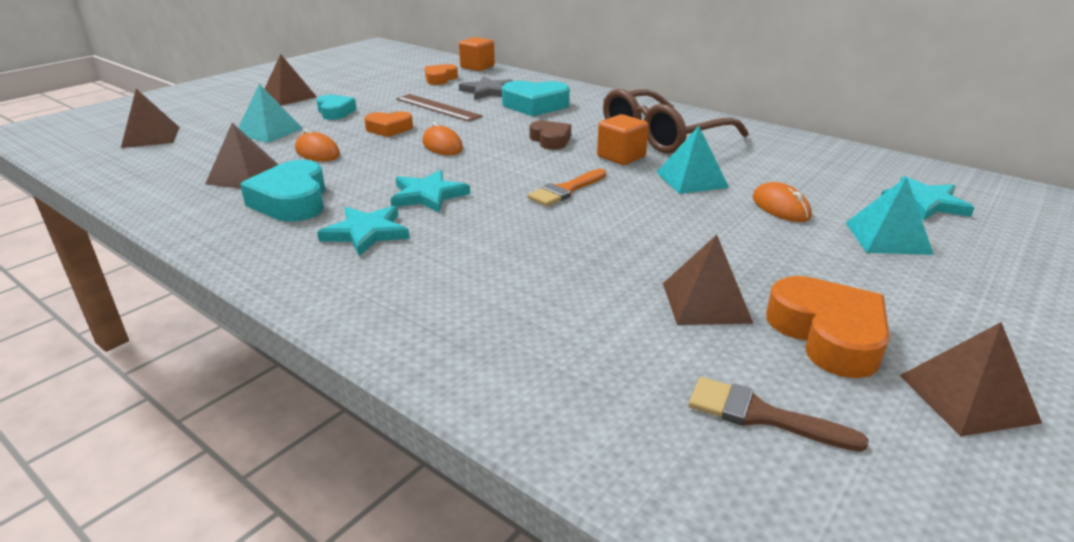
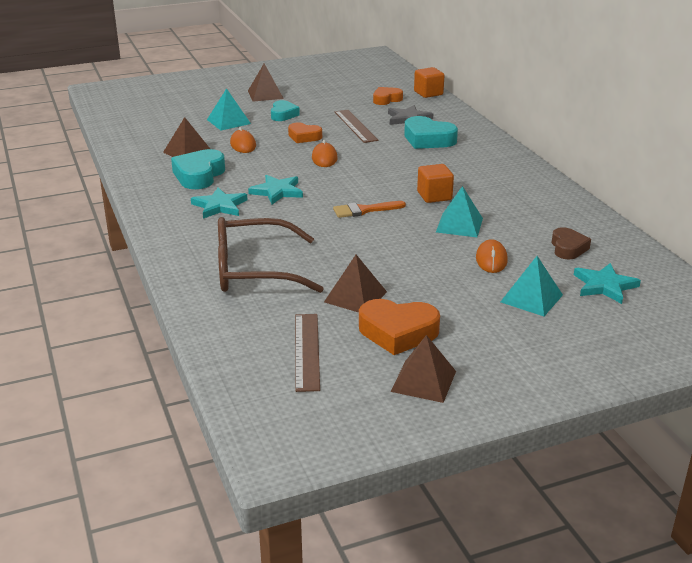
camera: 30 degrees right, 0 degrees up
brown pyramid [121,89,179,148] -> none
brown heart [529,121,571,150] -> brown heart moved to [552,227,591,260]
brown glasses [603,89,749,154] -> brown glasses moved to [218,217,324,293]
brown brush [689,377,869,452] -> brown ruler [295,314,320,392]
orange heart [766,276,890,378] -> orange heart turned 90 degrees clockwise [359,299,440,355]

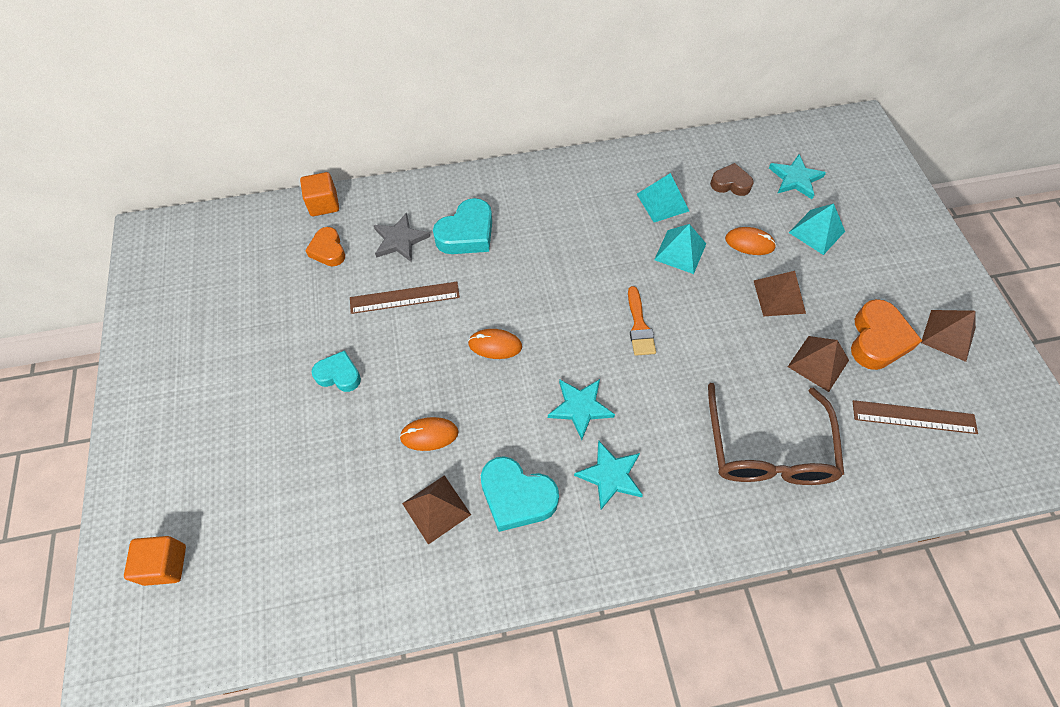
camera: 80 degrees left, 30 degrees up
turquoise pyramid [207,88,251,131] -> turquoise pyramid moved to [637,173,689,222]
brown pyramid [248,64,284,102] -> brown pyramid moved to [754,271,806,316]
orange heart [288,122,322,143] -> none
orange cube [417,164,454,203] -> orange cube moved to [124,536,186,586]

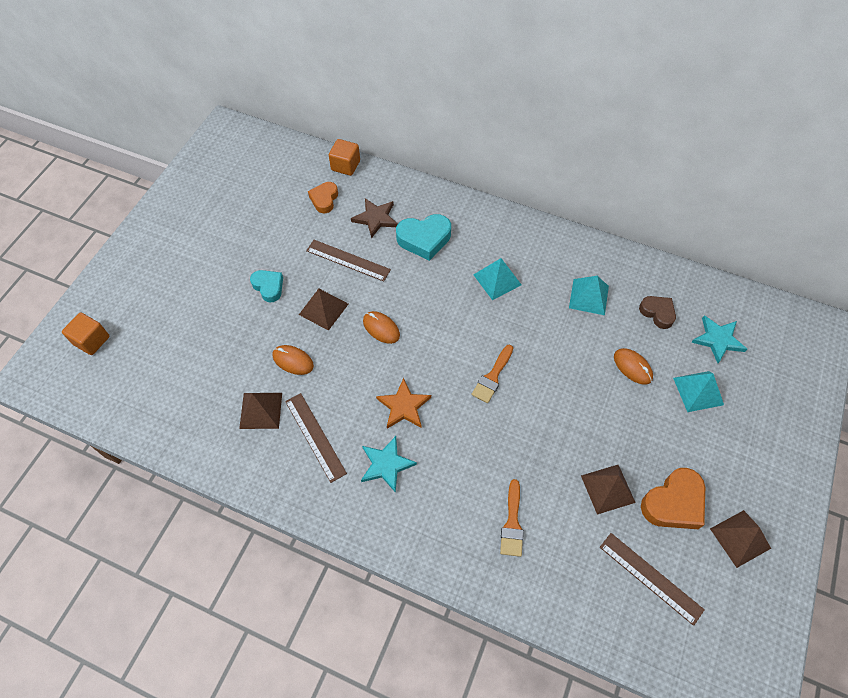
camera: 35 degrees right, 0 degrees up
grey star [374,213,430,262] -> brown star [351,198,398,238]
turquoise heart [481,456,559,532] -> brown ruler [285,393,347,483]
turquoise star [548,379,615,440] -> orange star [376,378,431,429]
turquoise pyramid [654,224,706,274] -> turquoise pyramid moved to [474,258,521,300]
brown glasses [708,383,844,485] -> orange brush [500,479,524,557]
brown pyramid [754,271,806,316] -> brown pyramid moved to [299,289,348,331]

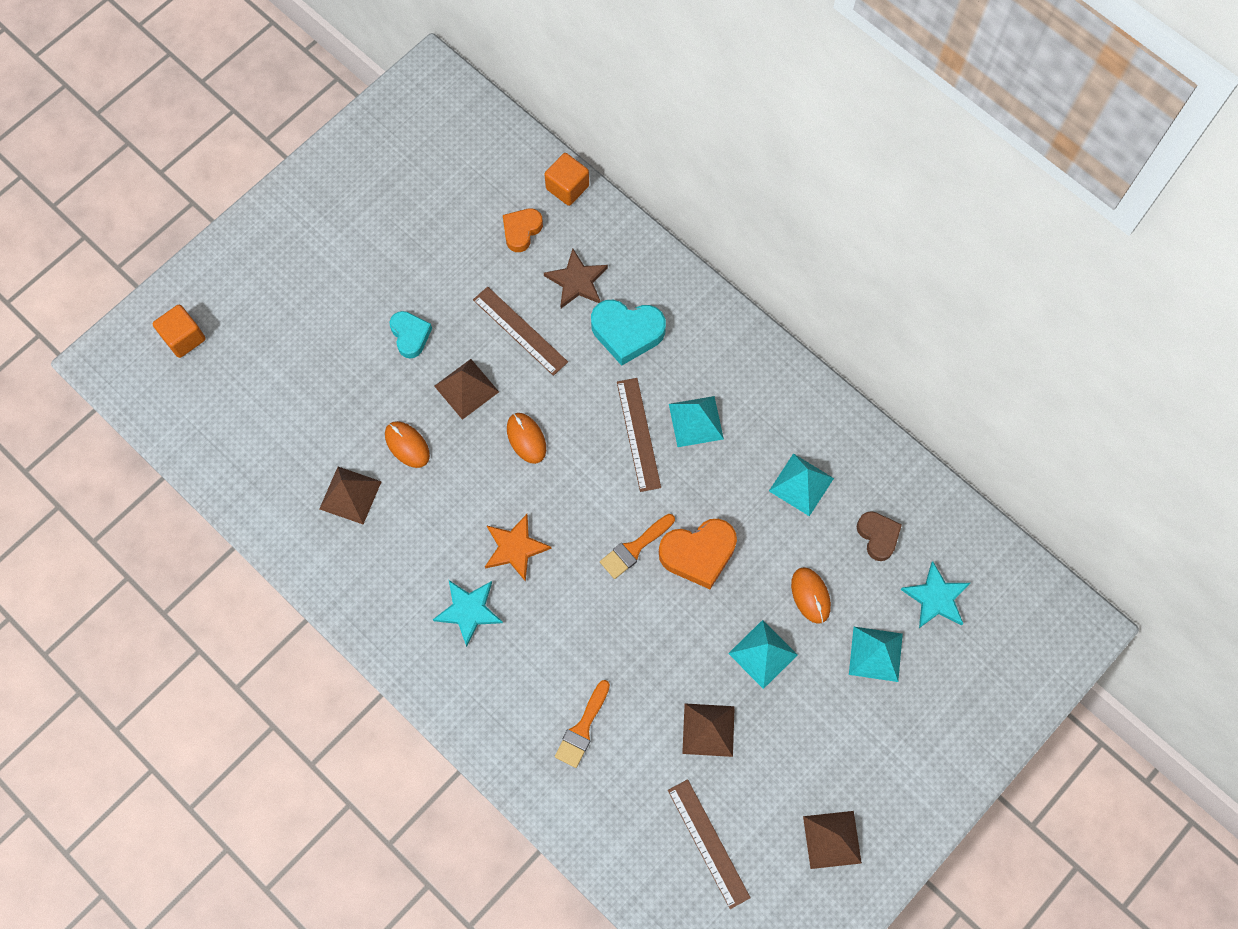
camera: 20 degrees right, 10 degrees up
brown ruler [285,393,347,483] -> brown ruler moved to [617,378,661,492]
orange heart [641,468,705,529] -> orange heart moved to [659,519,737,589]
none -> turquoise pyramid [728,620,798,689]

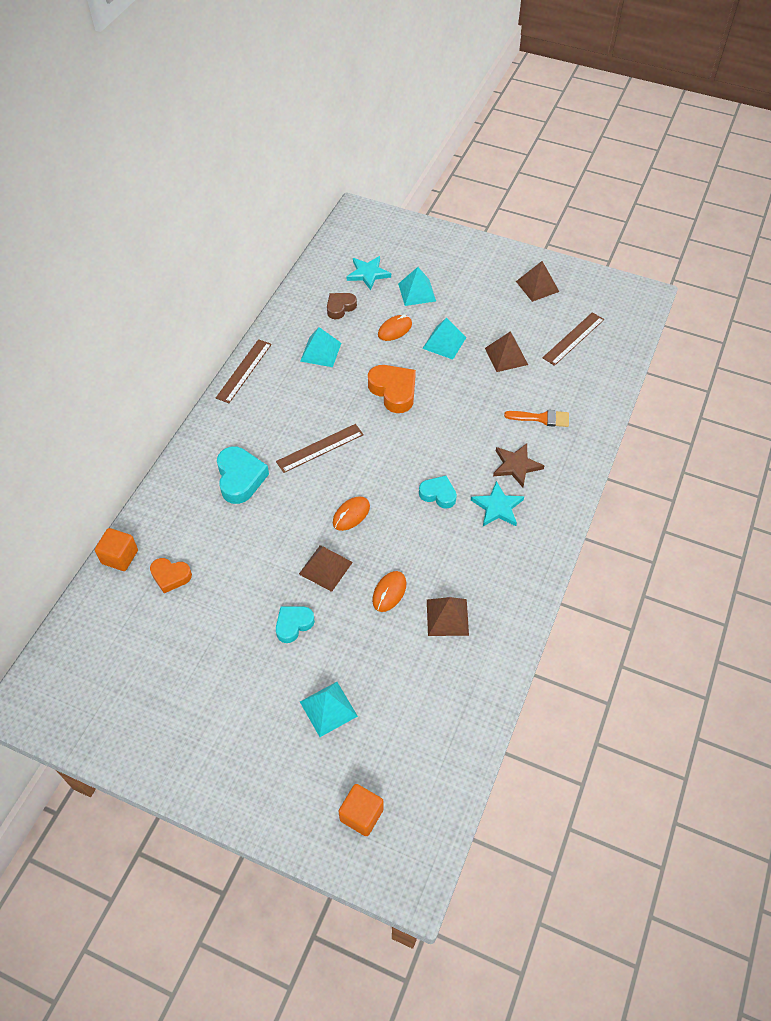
camera: 110 degrees left, 15 degrees down
brown ruler [473,287,568,376] -> brown ruler moved to [216,339,272,403]
orange star [485,514,551,582] -> turquoise heart [419,476,457,509]
brown star [544,248,608,308] -> brown star moved to [493,443,544,487]
orange brush [600,514,675,579] -> none
turquoise pyramid [669,396,724,447] -> turquoise pyramid moved to [300,682,358,737]

